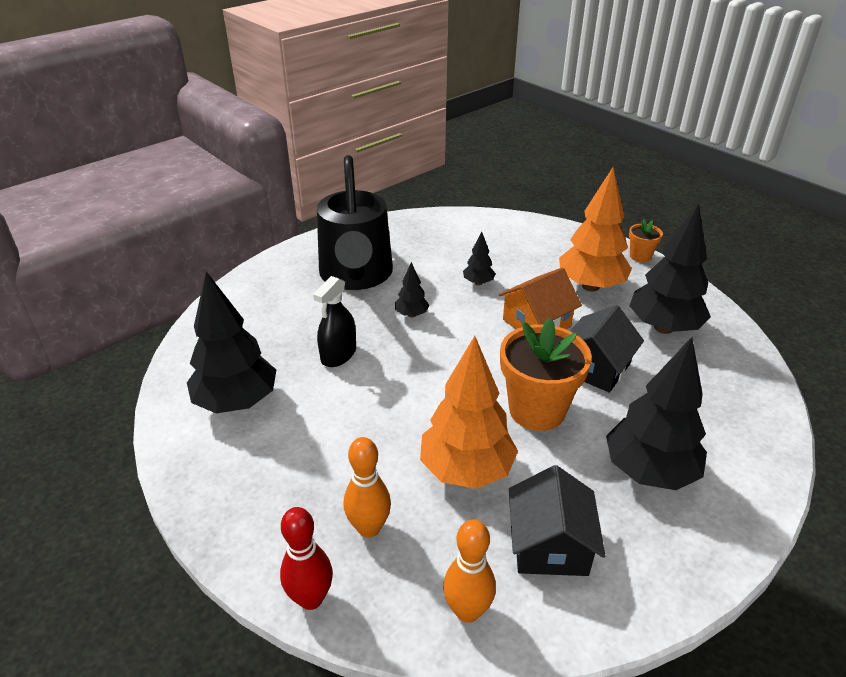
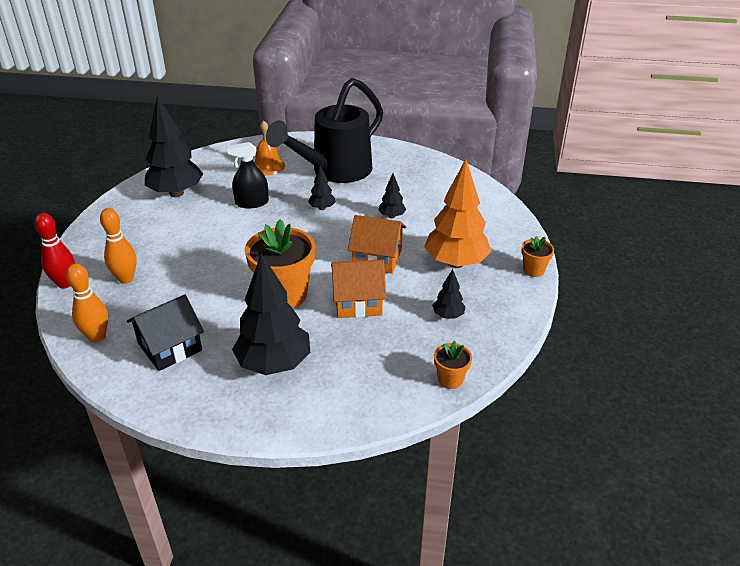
camera: 50 degrees right, 0 degrees up
orange tree [420,336,518,489] -> none
black house [571,305,644,392] -> orange house [331,259,386,318]
black tree [630,203,711,334] -> black tree [432,269,466,319], size x0.46
none -> orange bell [254,120,285,175]
none -> orange flower pot [434,341,472,389]

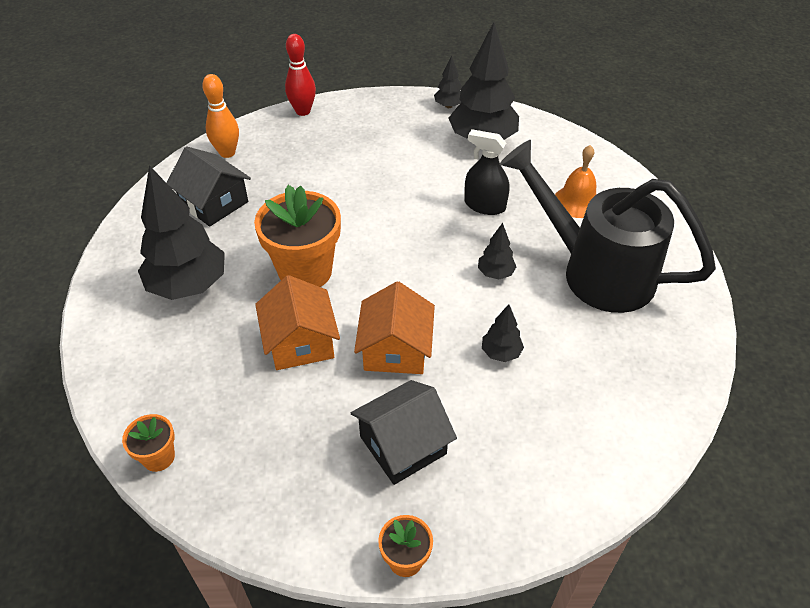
camera: 80 degrees right, 10 degrees up
orange bowling pin [100,208,137,284] -> none
black spray bottle [227,142,269,208] -> black spray bottle turned 45 degrees counterclockwise [464,129,510,215]
orange tree [424,159,491,268] -> black house [351,380,457,485]
black tree [432,269,466,319] -> black tree moved to [434,56,462,108]

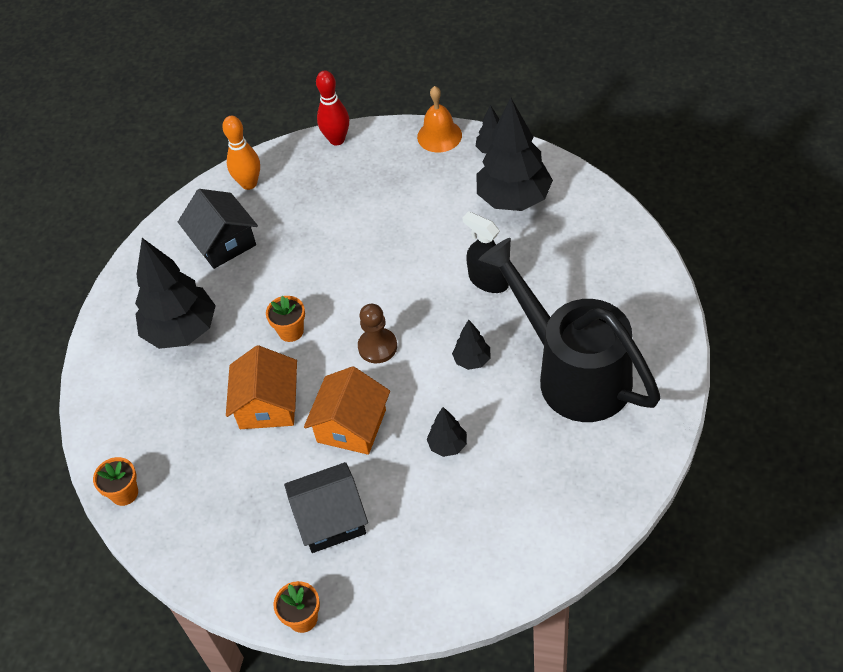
camera: 20 degrees right, 5 degrees up
orange flower pot [254,185,341,287] -> orange flower pot [266,296,305,342], size x0.49
orange bell [555,145,596,218] -> orange bell moved to [417,86,462,153]
none -> brown pawn [358,304,397,363]

